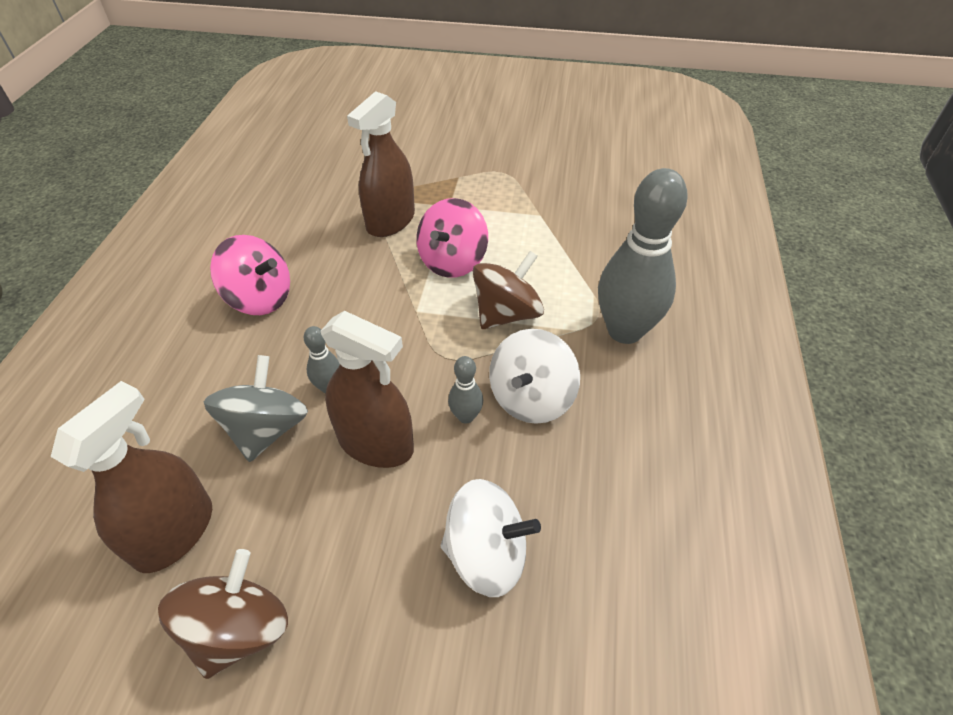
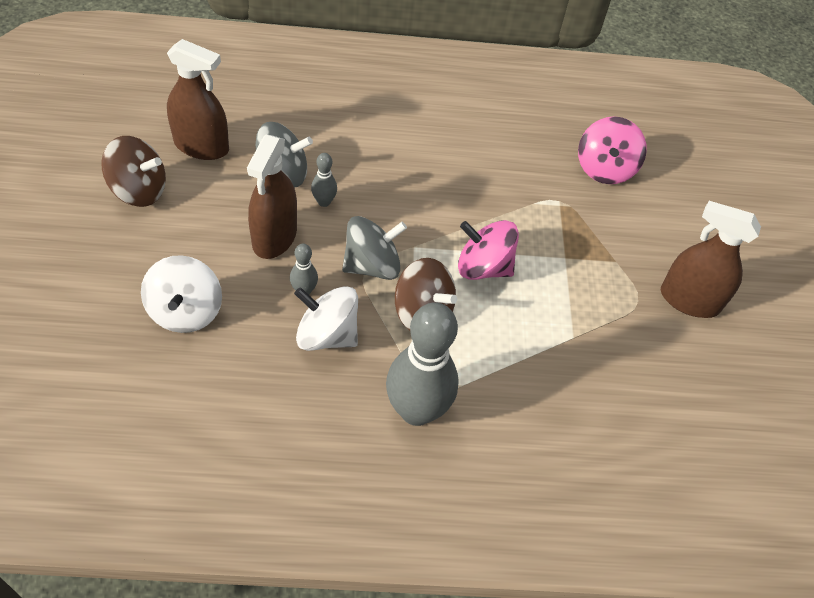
camera: 75 degrees right, 5 degrees up
pink spinning top [210,235,290,315] -> pink spinning top moved to [578,117,647,184]
brown spray bottle [347,91,415,237] -> brown spray bottle moved to [661,201,761,318]
none -> grey spinning top [342,216,407,280]

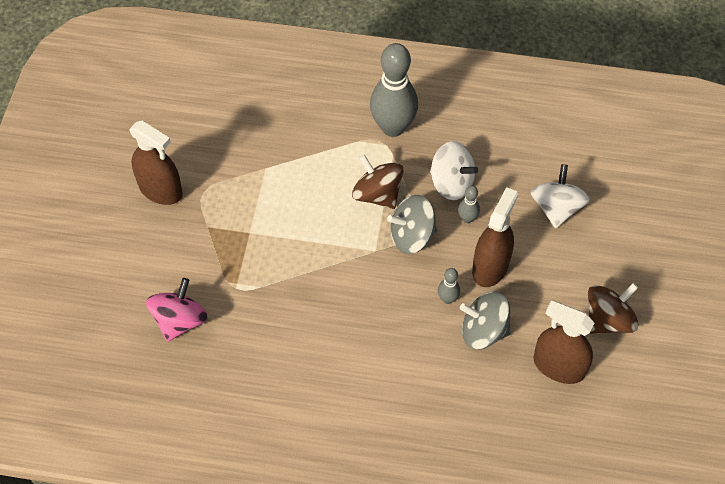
camera: 165 degrees left, 5 degrees up
brown spinning top [102,136,166,207] -> brown spinning top turned 120 degrees clockwise [588,283,638,334]
pink spinning top [458,220,519,280] -> none

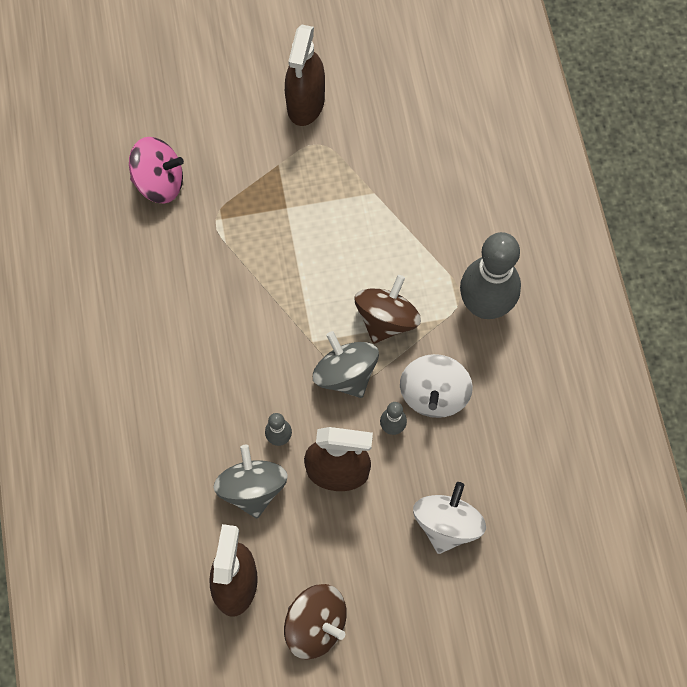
camera: 70 degrees right, 10 degrees up
white spinning top [530,164,590,228] -> white spinning top turned 60 degrees counterclockwise [413,482,486,554]

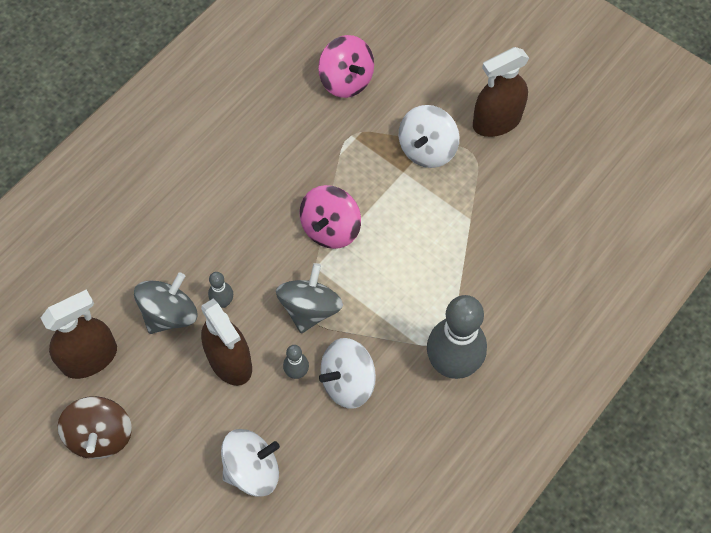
camera: 50 degrees right, 5 degrees down
brown spinning top [355,275,421,344] -> none
none -> pink spinning top [300,185,361,249]
none -> white spinning top [399,105,459,168]

